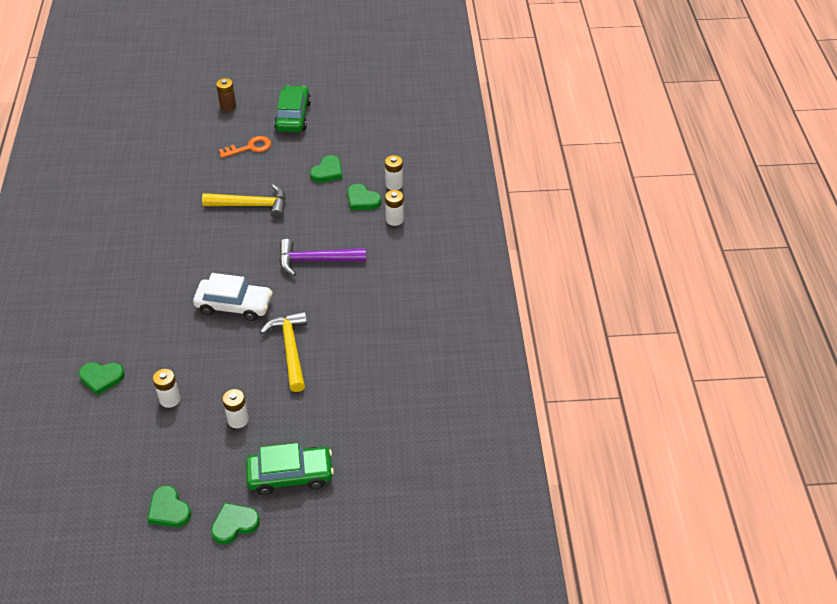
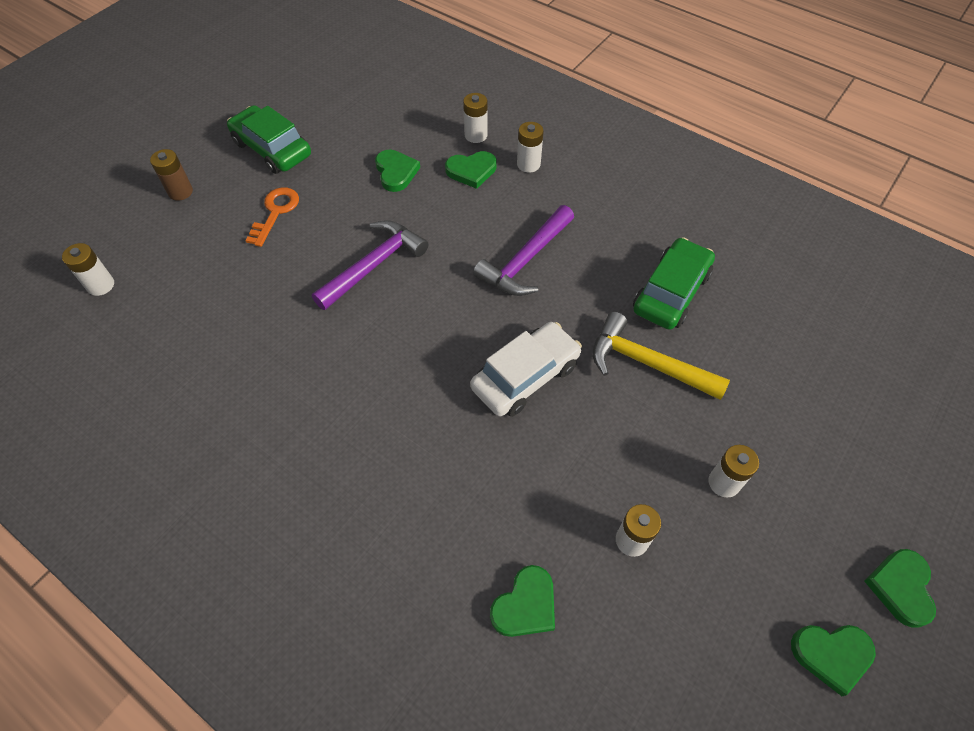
camera: 50 degrees left, 10 degrees up
yellow hammer [202,184,286,219] -> purple hammer [312,220,428,310]
green car [246,443,334,495] -> green car moved to [633,237,715,330]
none -> white battery [62,243,114,296]

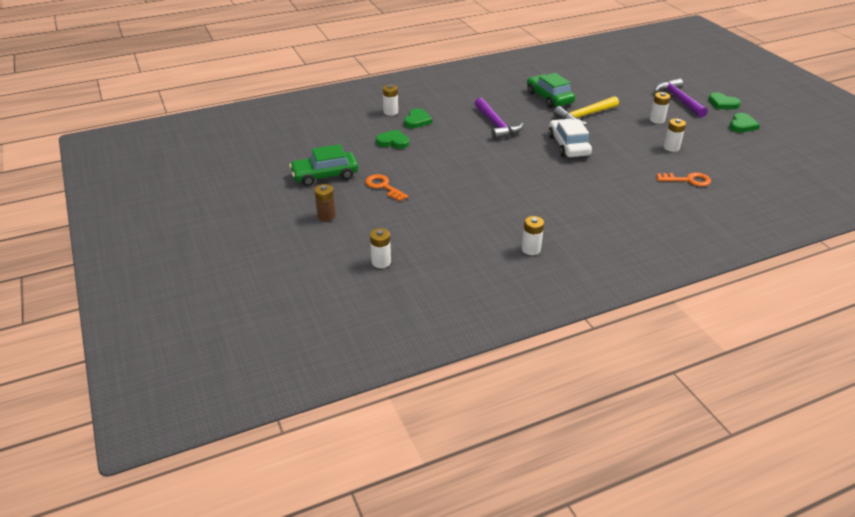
camera: 60 degrees left, 20 degrees down
purple hammer [312,220,428,310] -> purple hammer moved to [654,78,708,118]
green heart [490,565,555,637] -> orange key [656,173,711,186]
white battery [517,122,544,173] -> white battery moved to [522,216,544,255]

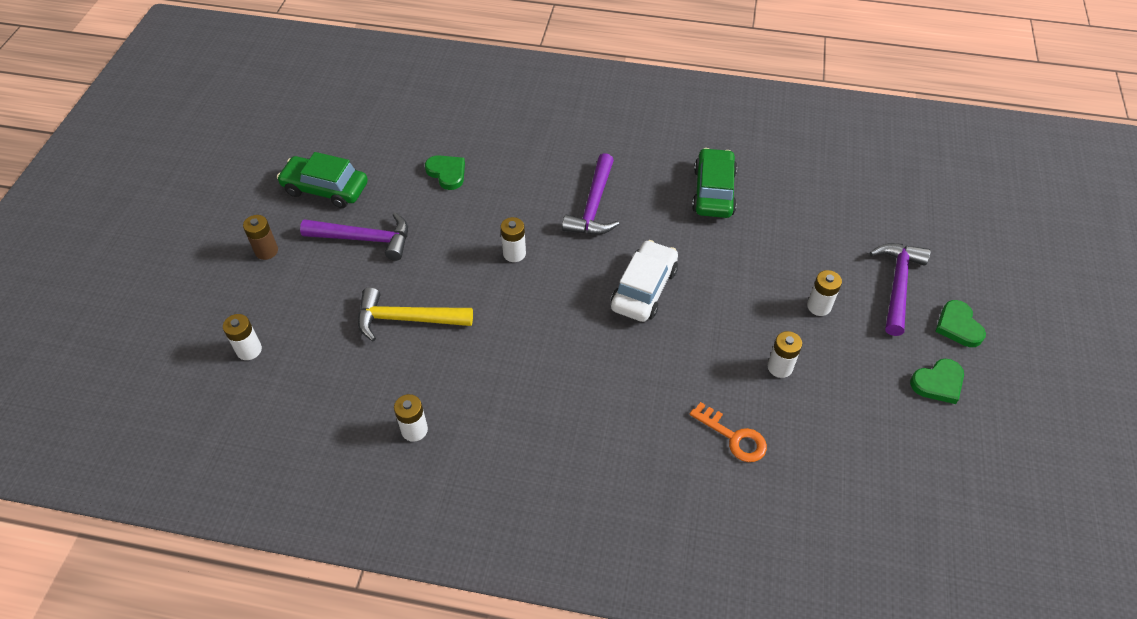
camera: 35 degrees right, 15 degrees up
orange key [365,174,408,201] -> purple hammer [300,212,408,261]
white battery [383,85,398,116] -> white battery moved to [500,217,526,262]
green heart [404,108,432,128] -> none
yellow hammer [553,96,619,125] -> yellow hammer moved to [358,287,473,341]

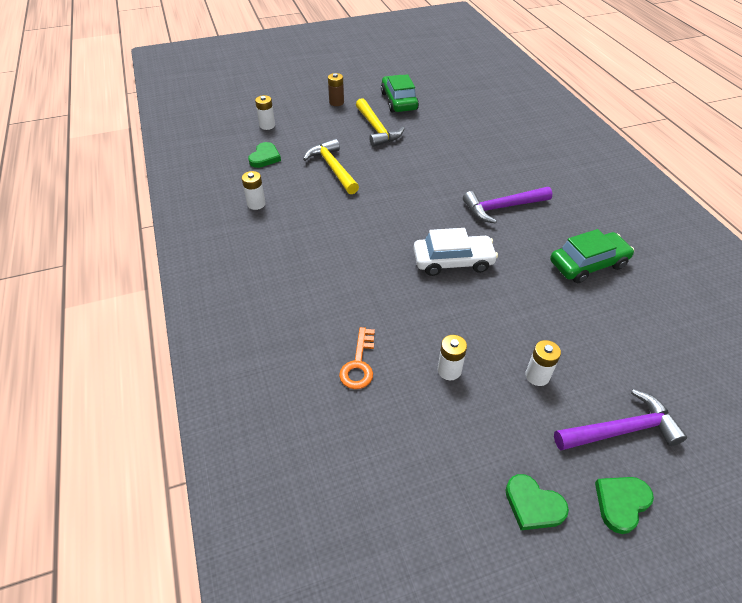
camera: 60 degrees right, 5 degrees down
purple hammer [300,212,408,261] -> yellow hammer [356,98,404,147]
green heart [425,155,465,190] -> green heart moved to [248,142,281,168]
white battery [500,217,526,262] -> none

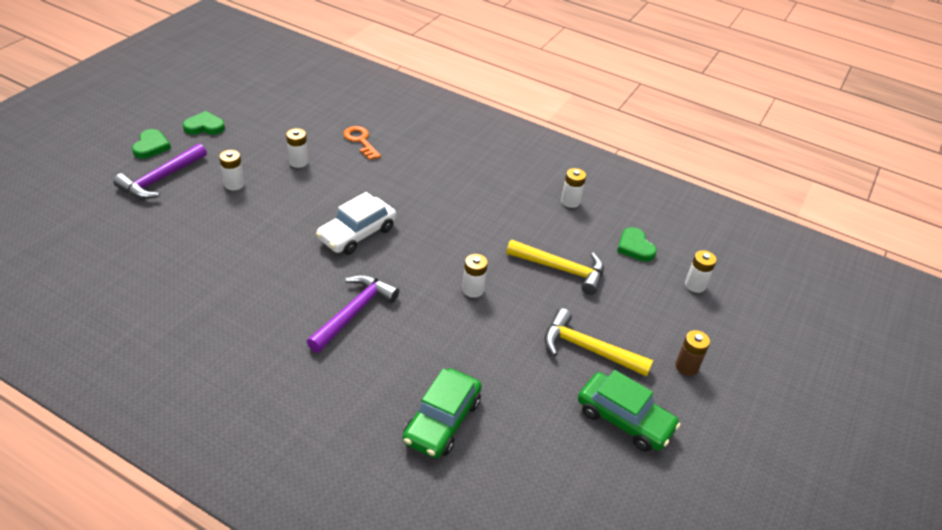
camera: 135 degrees right, 5 degrees down
green car [550,229,634,283] -> green car moved to [403,368,482,458]
none -> white battery [462,254,488,298]

